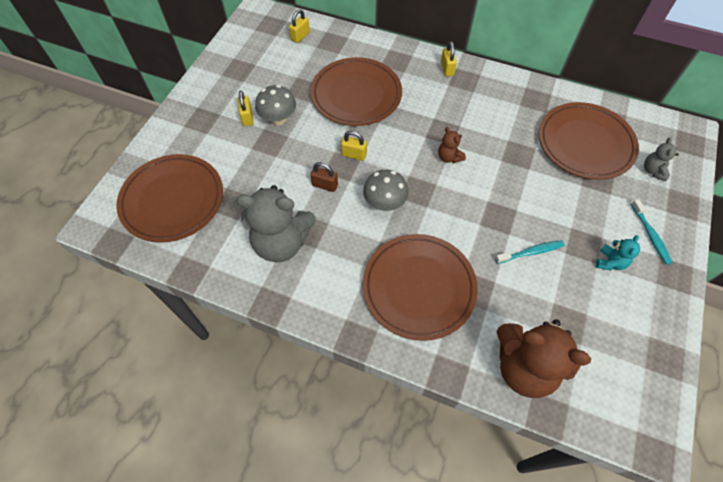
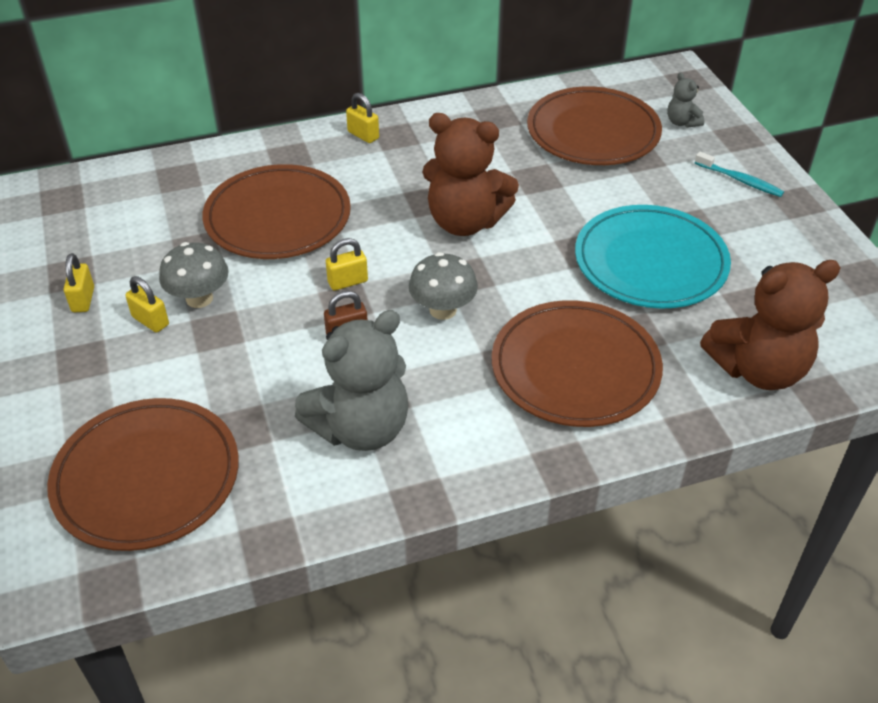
camera: 40 degrees left, 15 degrees down
yellow padlock [289,9,310,43] -> yellow padlock moved to [64,253,94,312]
brown teddy bear [438,127,466,163] -> brown teddy bear [422,113,519,236], size x2.22
turquoise toothbrush [495,240,565,264] -> turquoise plate [575,205,731,309]
turquoise teddy bear [596,235,640,271] -> none

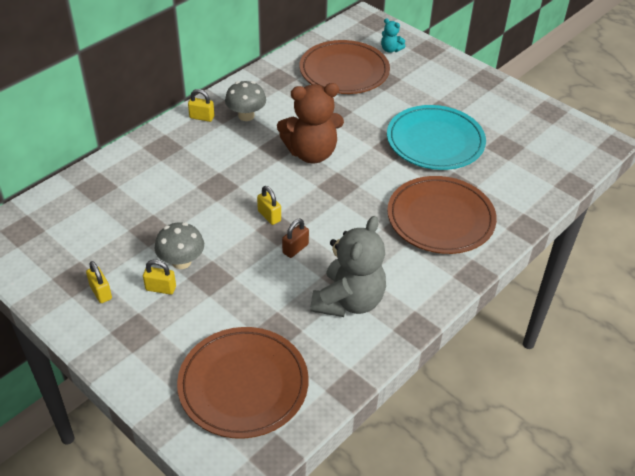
camera: 30 degrees left, 0 degrees up
brown plate [203,164,351,259] -> none
yellow padlock [326,238,368,291] -> yellow padlock turned 75 degrees counterclockwise [257,186,281,225]
grey mushroom [409,252,478,320] -> grey mushroom moved to [225,81,266,121]
grey teddy bear [667,72,705,128] -> turquoise teddy bear [381,18,405,53]
turquoise toothbrush [695,151,784,197] -> none
brown teddy bear [700,260,840,390] -> none

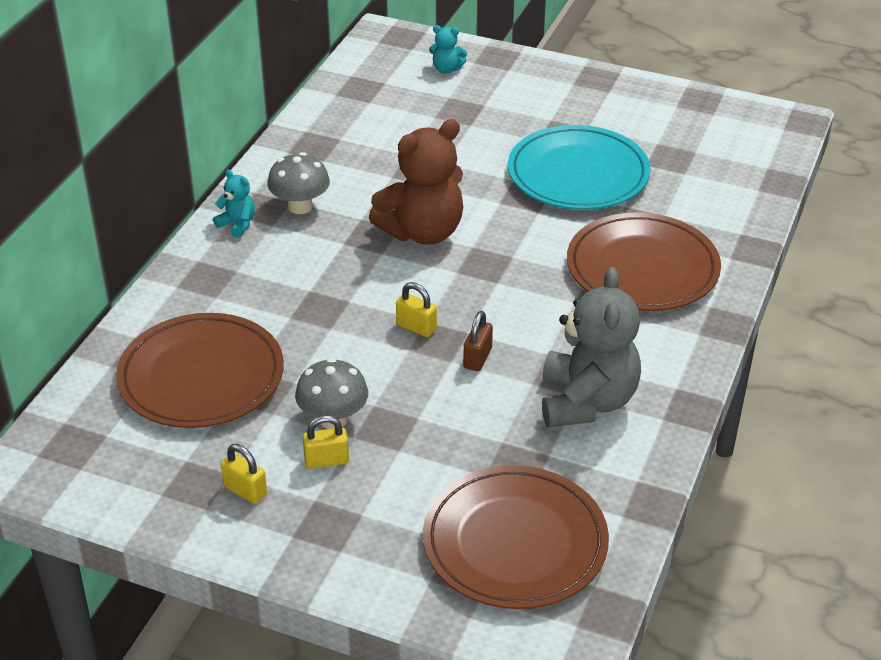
camera: 20 degrees left, 5 degrees down
yellow padlock [188,89,214,122] -> turquoise teddy bear [213,169,255,238]
brown plate [300,40,390,94] -> brown plate moved to [116,313,284,428]

